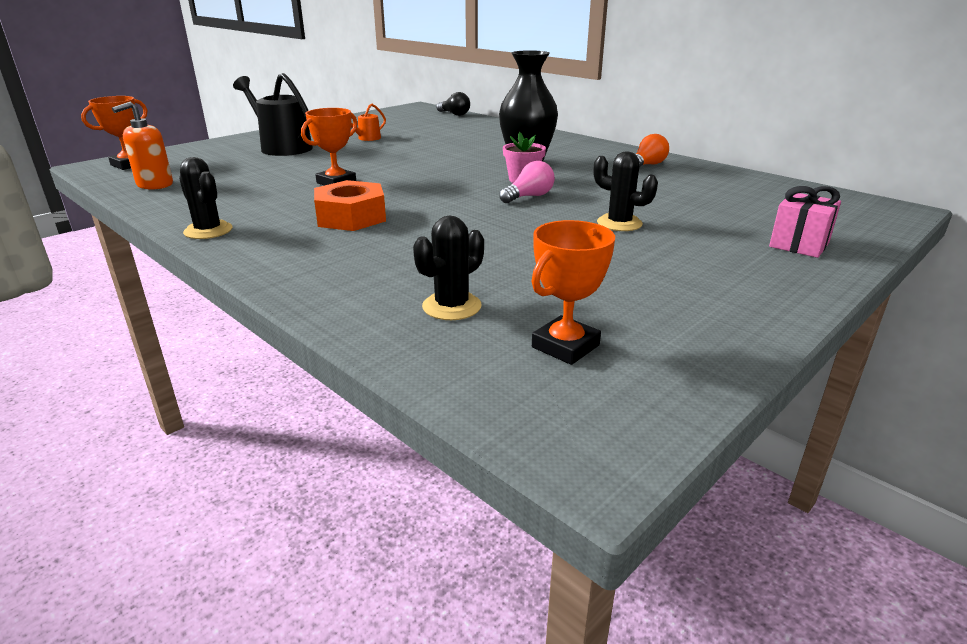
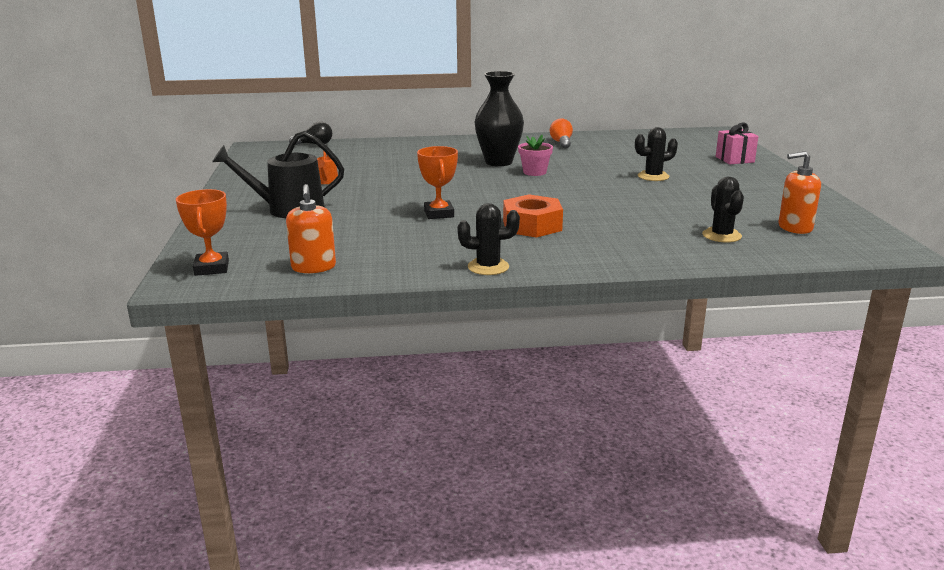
camera: 50 degrees left, 5 degrees down
pink light bulb [499,161,555,203] -> none
orange trophy [531,220,615,365] -> orange soap dispenser [778,151,821,234]

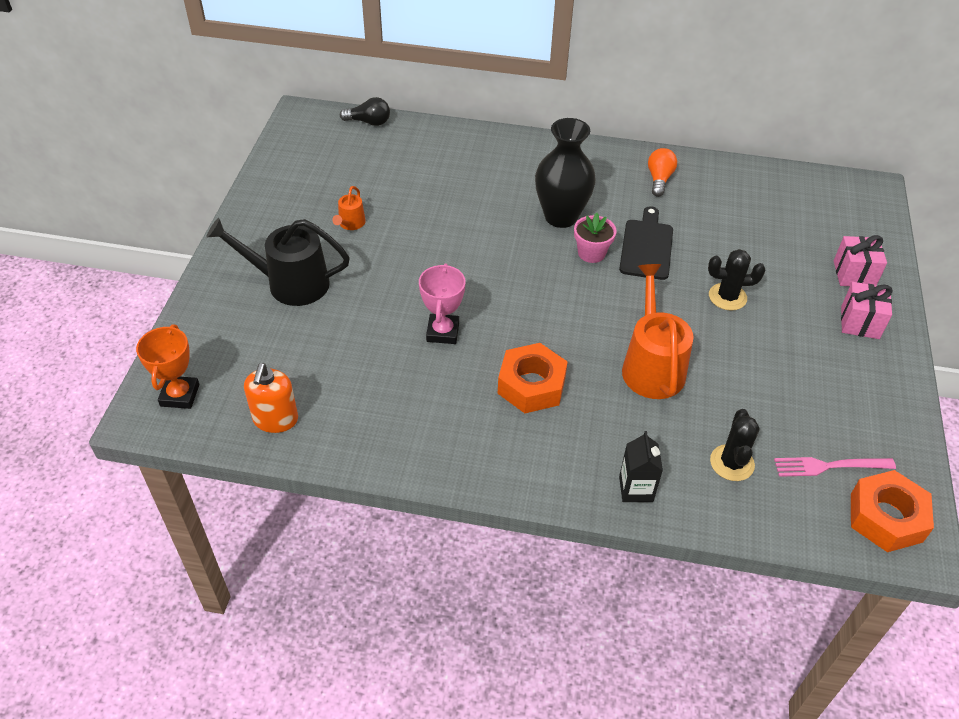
camera: 15 degrees right, 25 degrees up
orange trophy [417,146,458,219] -> pink trophy [419,264,465,344]
black cactus [457,203,520,275] -> none
orange soap dispenser [778,151,821,234] -> pink fork [774,457,896,477]
none -> black cutting board [619,206,673,280]
none -> black carton [619,431,663,502]
none -> orange watering can [622,264,694,399]
none -> pink gift [841,282,893,339]
none -> orange nut [851,470,934,552]

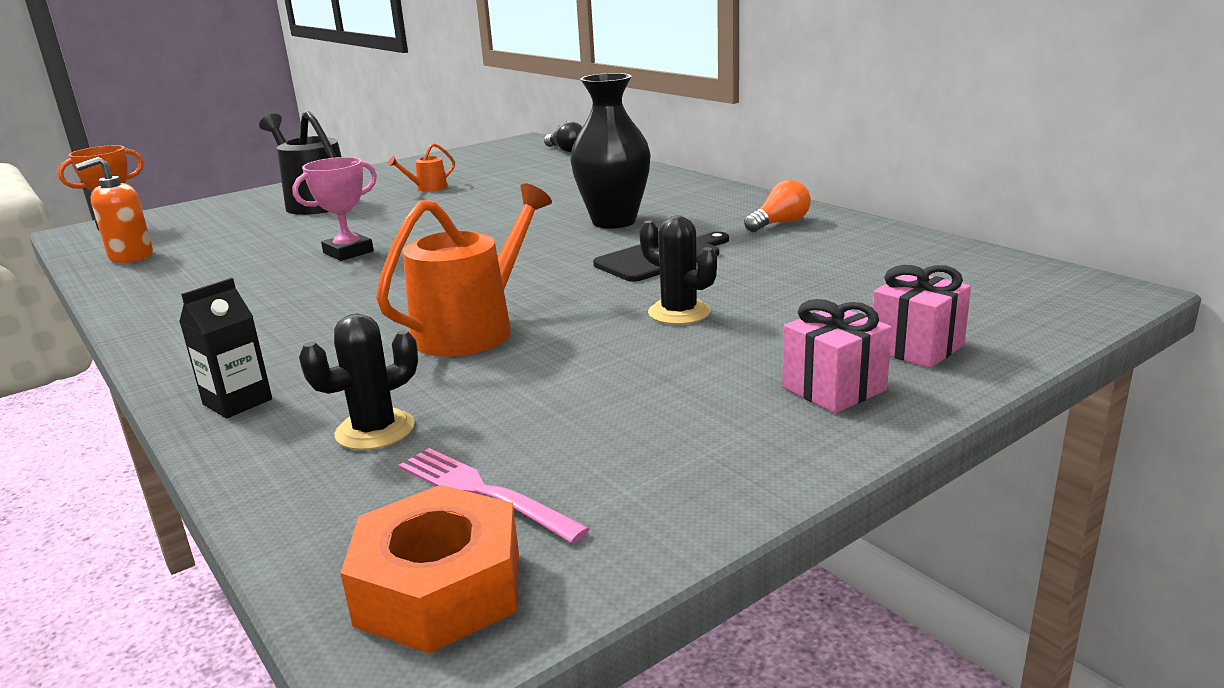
camera: 45 degrees right, 25 degrees down
orange nut [498,343,568,413] -> none
pink flower pot [574,213,617,263] -> none

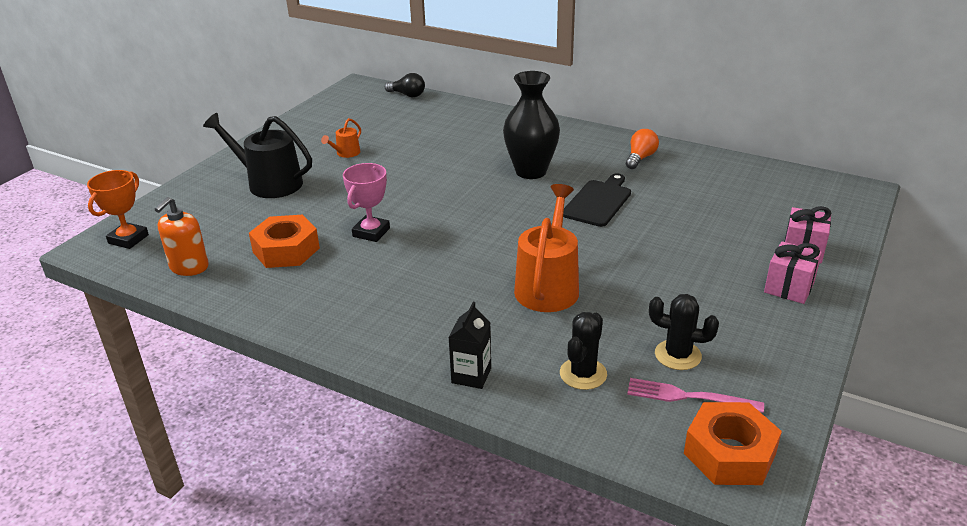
camera: 25 degrees left, 10 degrees up
black cactus [639,216,717,324] -> black cactus moved to [649,294,719,370]
none -> orange nut [249,215,320,268]

